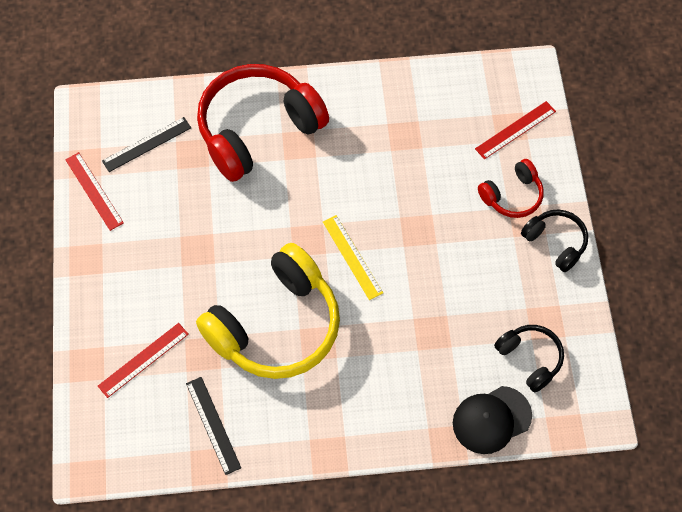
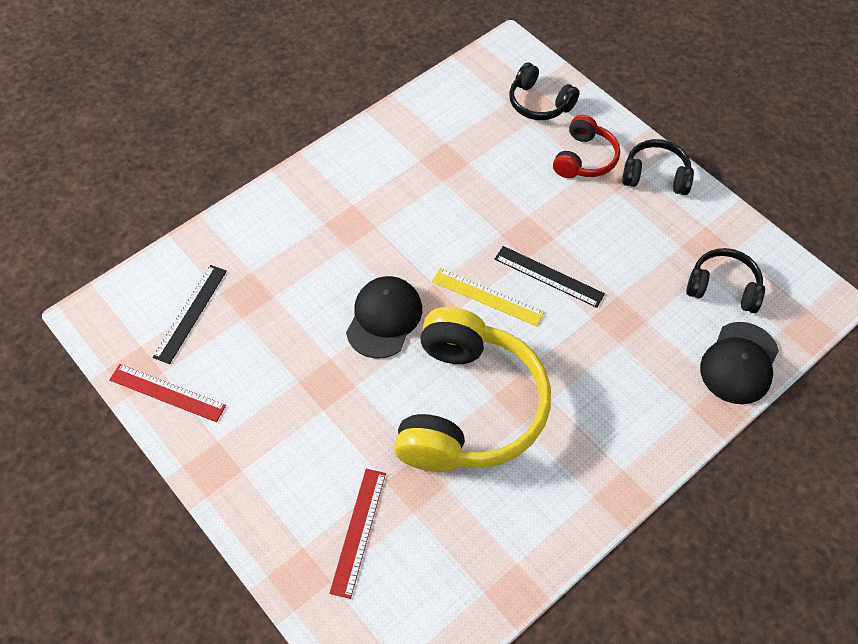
camera: 35 degrees left, 5 degrees down
black ruler [186,377,241,475] -> black ruler moved to [495,246,605,308]
red headphones [197,64,329,182] -> none
red ruler [475,101,556,159] -> black headphones [509,62,580,120]
none -> black cap [346,276,422,359]

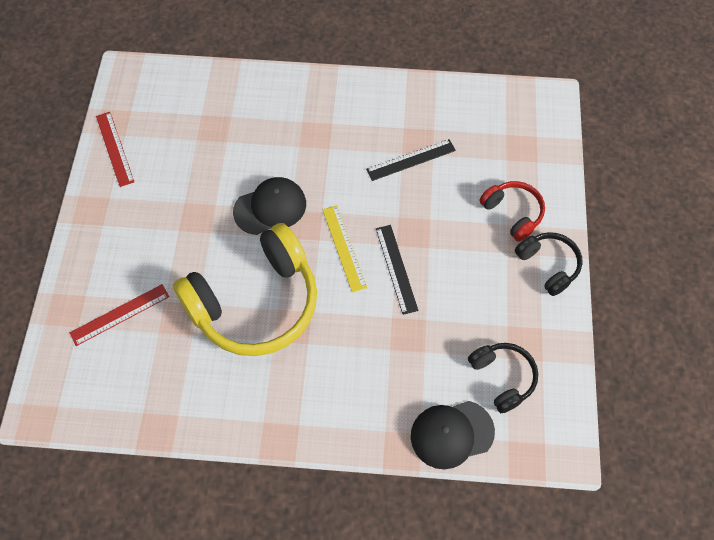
camera: 45 degrees right, 5 degrees up
black ruler [153,265,227,364] -> black ruler moved to [366,139,456,181]
black headphones [509,62,580,120] -> none
red headphones [553,115,620,178] -> red headphones turned 105 degrees counterclockwise [479,181,545,242]

